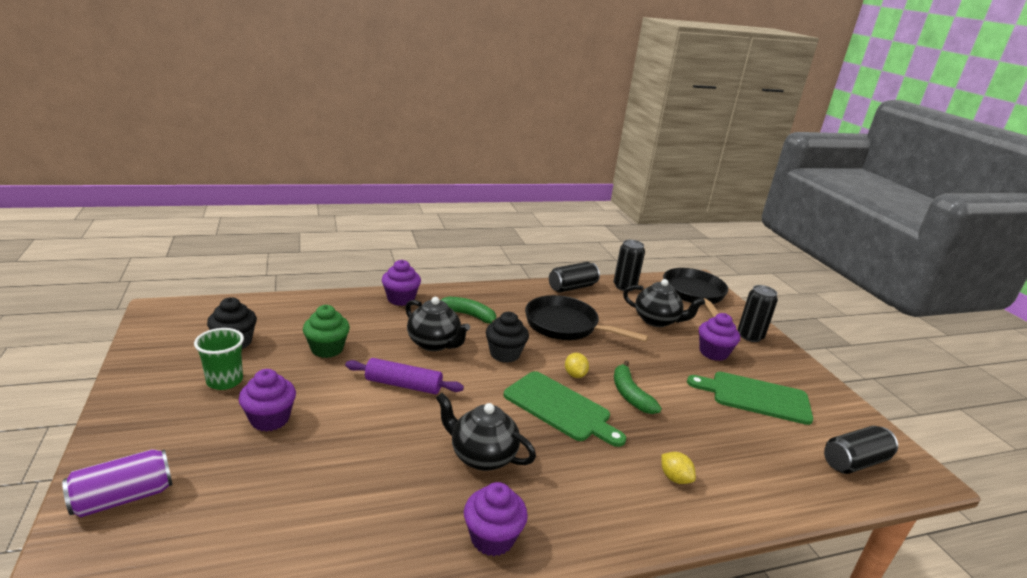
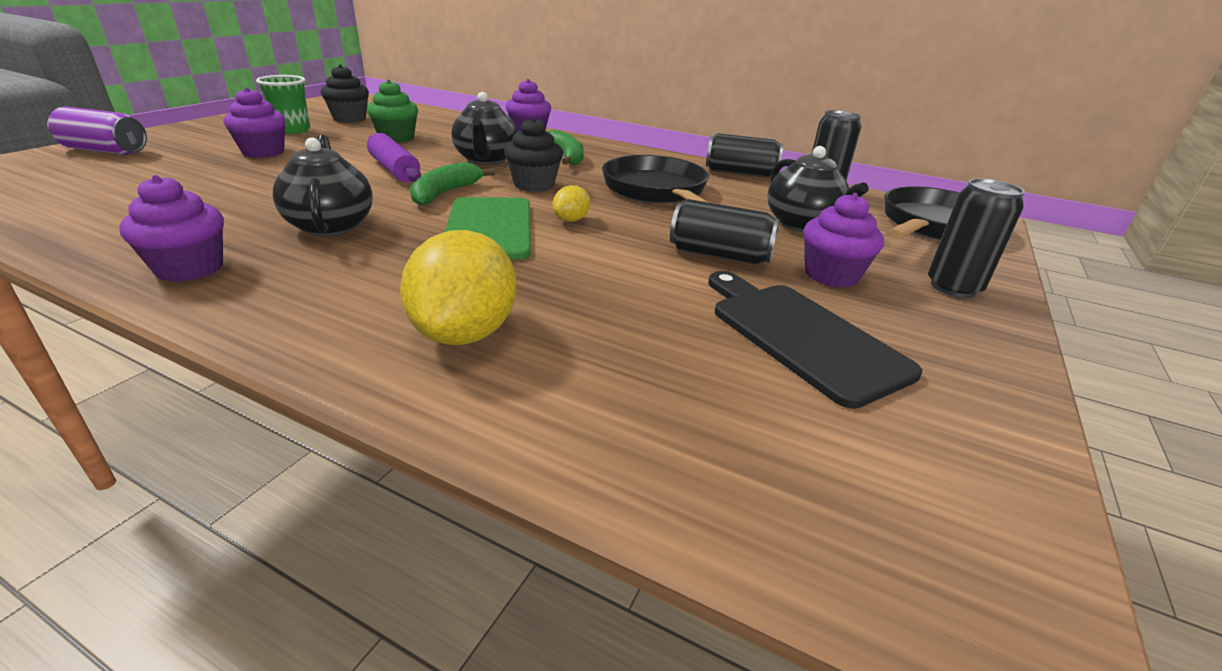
camera: 45 degrees right, 5 degrees up
green banana [614,360,662,414] -> green banana moved to [410,162,495,206]
yellow lemon [661,452,696,484] -> yellow lemon [400,230,516,345], size x2.07
green cutting board [687,372,813,425] -> black cutting board [708,271,922,409]
black can [824,426,898,474] -> black can moved to [670,199,780,265]

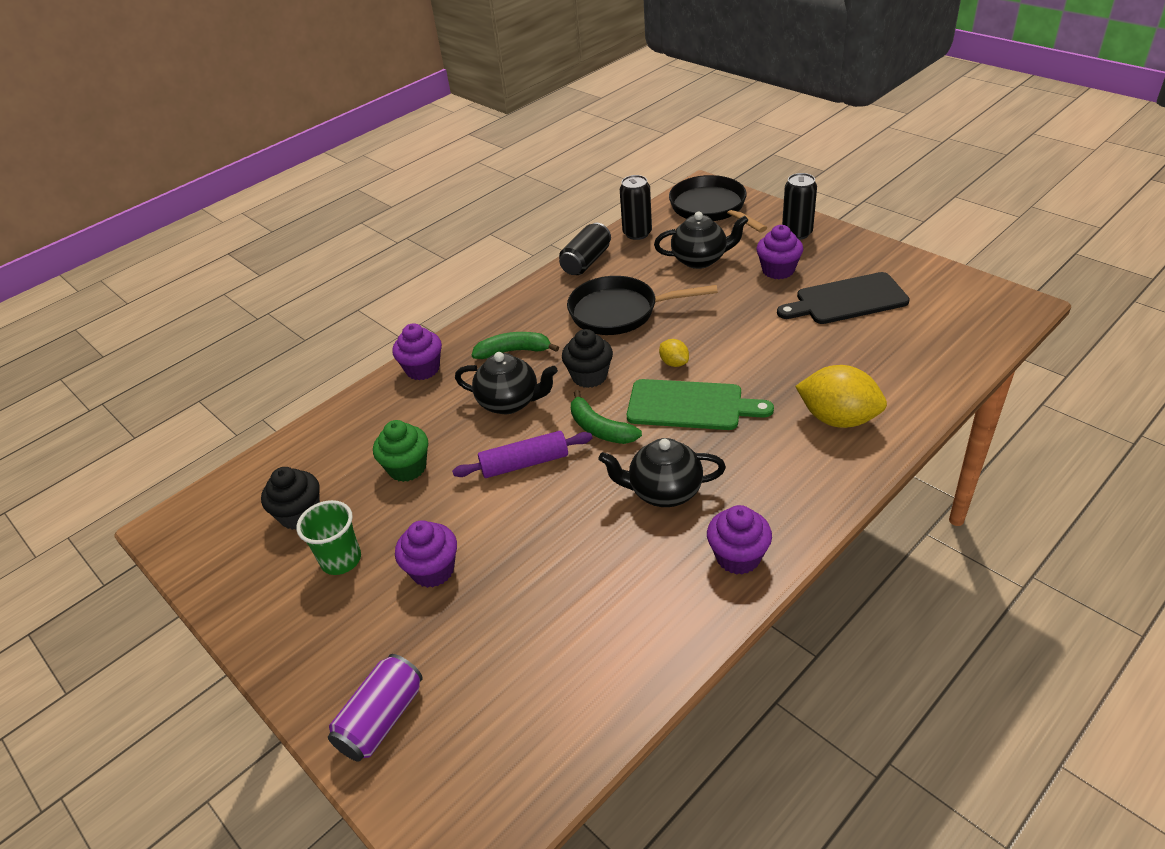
camera: 65 degrees left, 10 degrees up
black can [670,199,780,265] -> none

